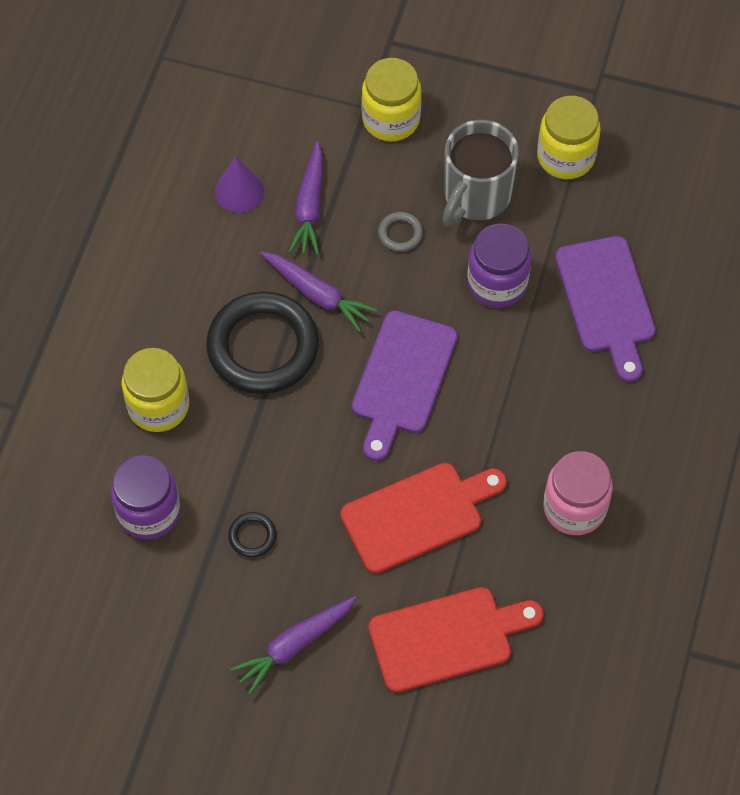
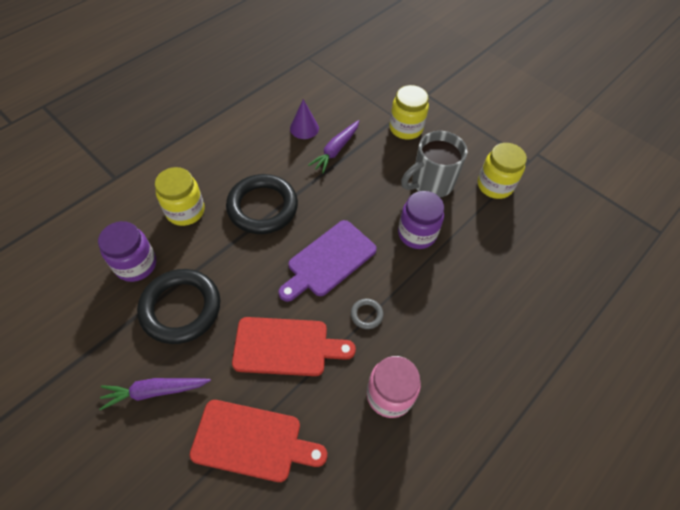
camera: 25 degrees right, 5 degrees down
black ring [228,512,277,558] -> black ring [137,269,220,344], size x2.43
purple carrot [260,252,377,332] -> none
grey ring [378,212,423,252] -> grey ring moved to [351,299,383,329]
purple cutting board [555,236,656,382] -> none

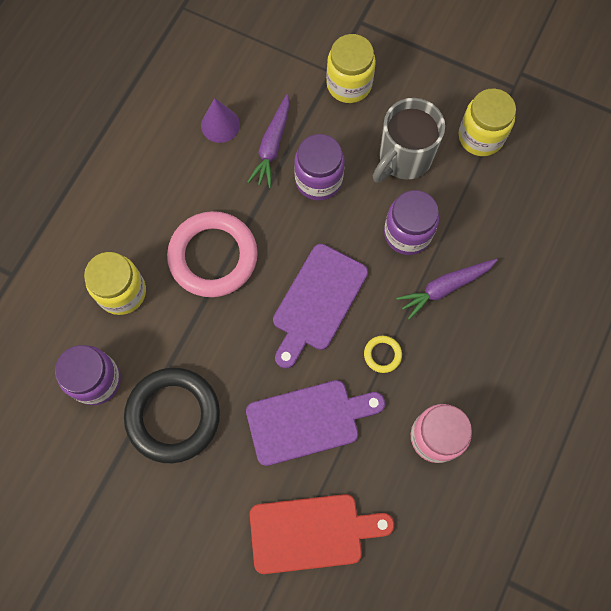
camera: 15 degrees left, 15 degrees up
purple carrot [99,378,211,410] -> purple carrot moved to [396,259,498,320]
black ring [226,174,298,234] -> pink ring [167,211,258,297]
red cutting board [232,317,356,376] -> purple cutting board [246,380,385,466]
grey ring [351,299,383,329] -> yellow ring [364,336,402,373]
none -> purple jar [294,134,345,201]

